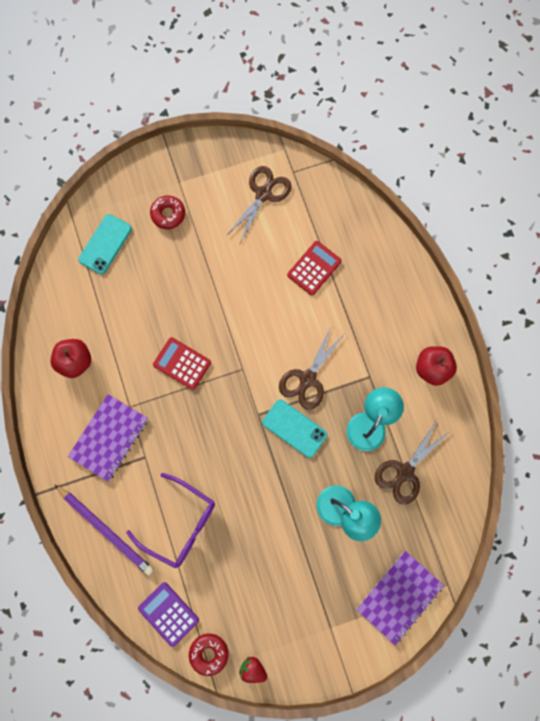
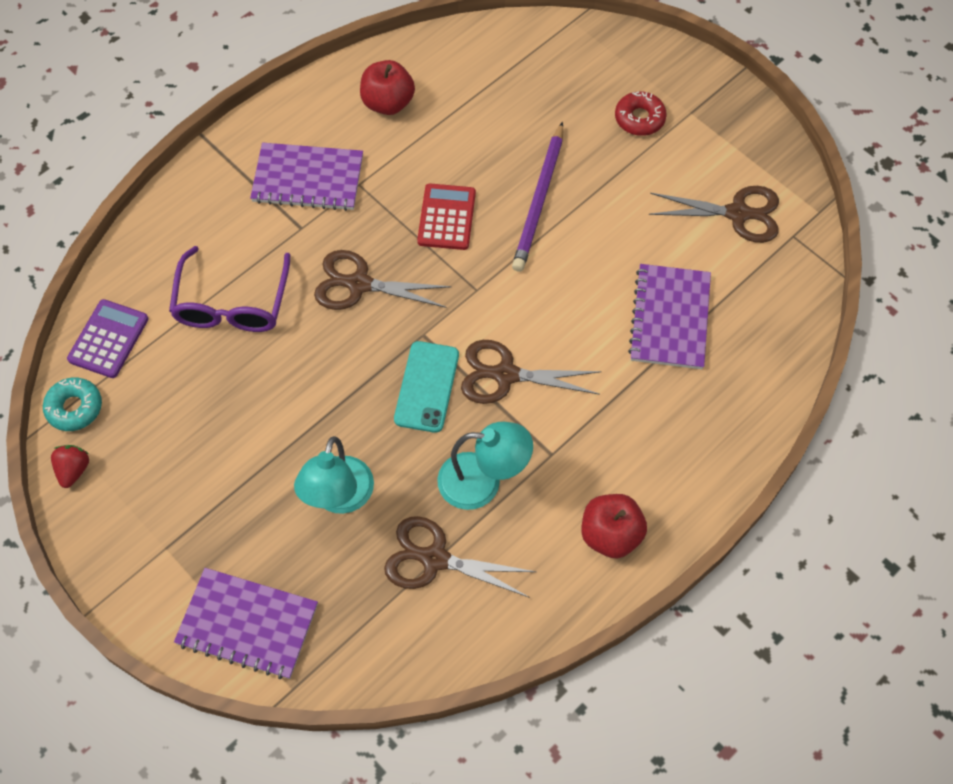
camera: 65 degrees right, 15 degrees down
purple pencil [55,485,154,576] -> purple pencil moved to [512,122,563,272]
turquoise phone [78,214,132,274] -> none
red donut [189,634,228,676] -> turquoise donut [43,377,102,431]
red calculator [287,241,342,295] -> purple notebook [628,264,711,369]
none -> brown scissors [314,250,452,310]

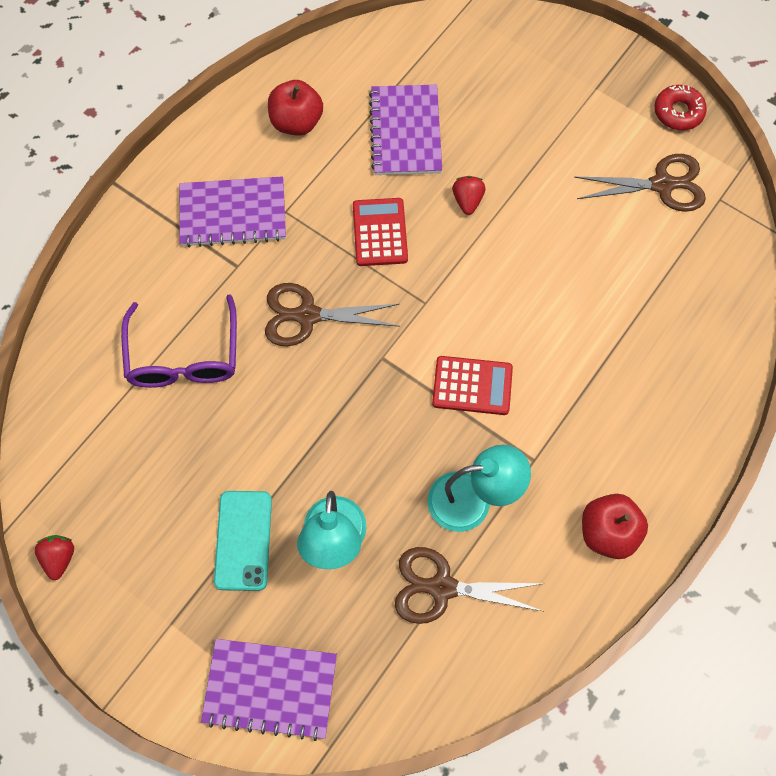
camera: 10 degrees left, 5 degrees up
turquoise donut [43,377,102,431] -> none
purple calculator [67,299,148,378] -> none
turquoise phone [394,341,459,433] -> turquoise phone moved to [214,491,272,591]
brown scissors [461,340,602,404] -> red calculator [432,356,513,415]
purple pencil [512,122,563,272] -> red strawberry [452,176,485,215]
red donut [615,91,667,136] -> red donut moved to [654,85,707,130]
purple notebook [628,264,711,369] -> purple notebook moved to [369,85,442,175]

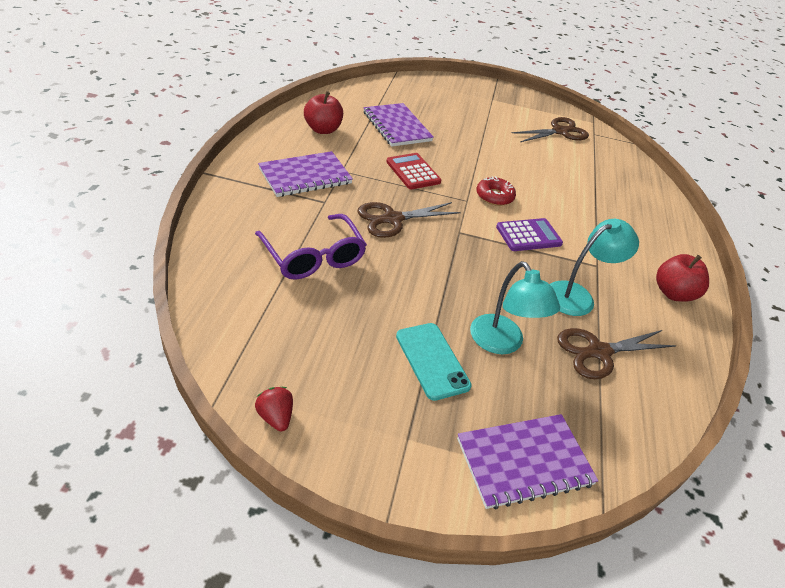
camera: 30 degrees left, 25 degrees down
red calculator [432,356,513,415] -> purple calculator [496,218,563,251]
red strawberry [452,176,485,215] -> none
red donut [654,85,707,130] -> red donut moved to [476,176,516,206]

